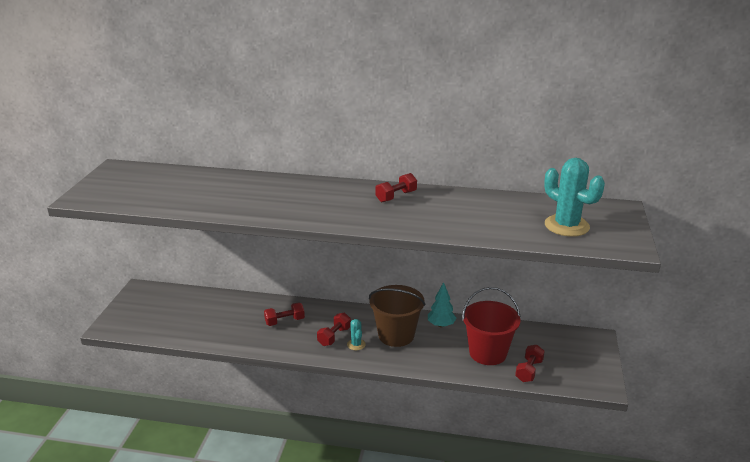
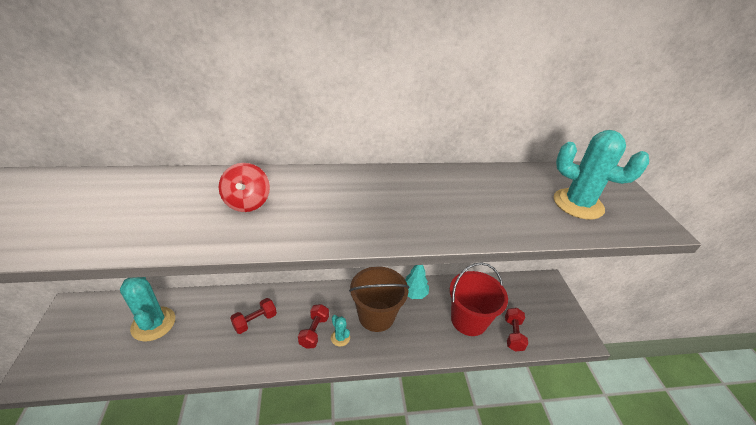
camera: 20 degrees left, 10 degrees up
red dumbbell [375,173,417,202] -> none
none -> turquoise cactus [120,277,175,341]
none -> red spinning top [219,163,270,212]

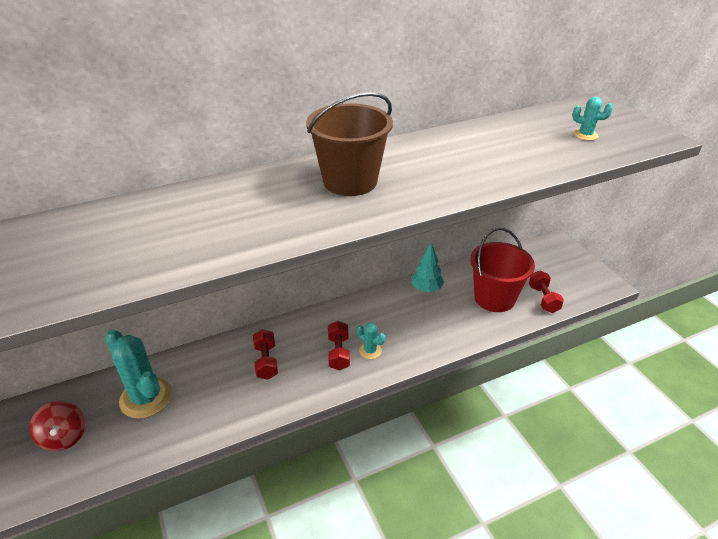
camera: 15 degrees left, 0 degrees up
red spinning top [219,163,270,212] -> red spinning top moved to [29,401,85,451]
red dumbbell [230,298,277,334] -> red dumbbell turned 45 degrees counterclockwise [253,329,278,380]
brown bucket [349,267,410,332] -> brown bucket moved to [306,92,393,196]
turquoise cactus [554,130,649,219] -> turquoise cactus [573,97,613,141], size x0.48

